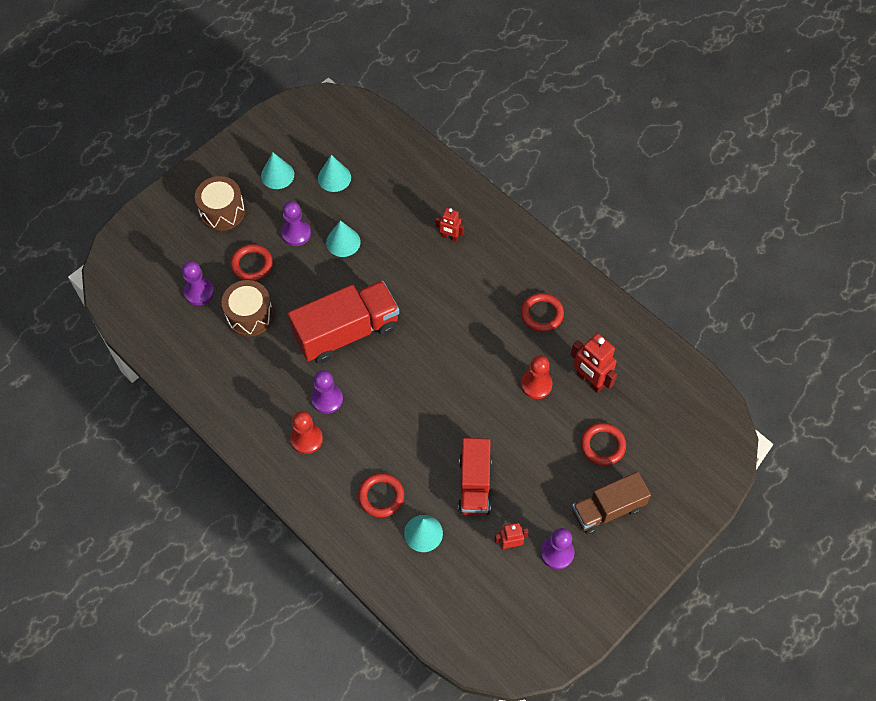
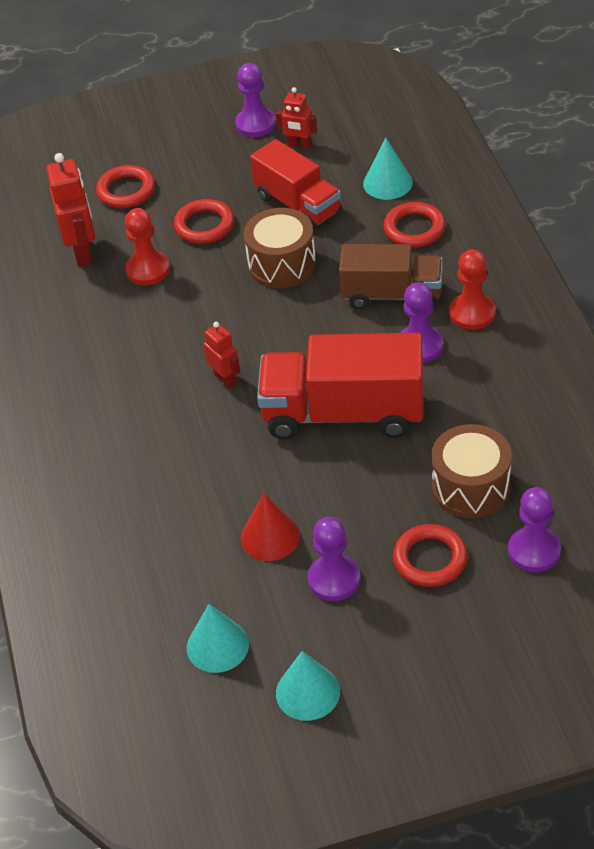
camera: 145 degrees left, 15 degrees down
brown drum [195,176,245,231] -> brown drum moved to [244,208,316,288]
turquoise cone [326,220,360,257] -> red cone [241,493,300,561]
red robot [436,208,464,242] -> red robot moved to [203,322,240,388]
red truck [458,438,492,516] -> red truck turned 105 degrees clockwise [250,139,341,230]
red ring [521,293,564,332] -> red ring moved to [174,199,234,244]
brown truck [572,472,651,535] -> brown truck moved to [339,244,443,309]

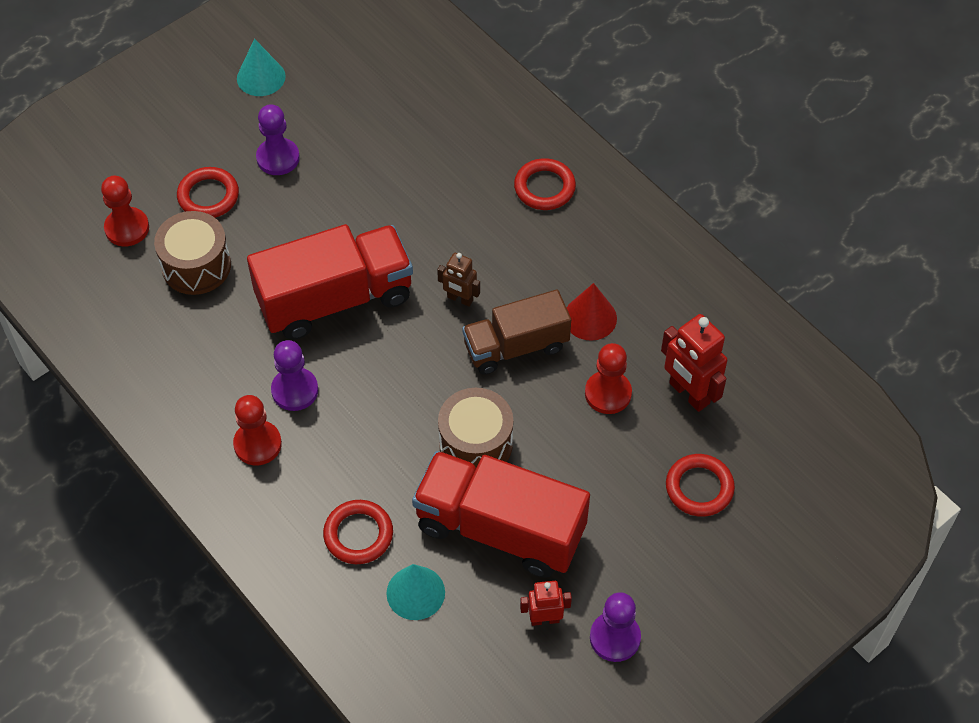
camera: 150 degrees right, 10 degrees up
red ring [174,199,234,244] -> red ring moved to [514,158,576,210]
turquoise cone [187,604,249,673] -> none
red robot [203,322,240,388] -> brown robot [437,253,480,307]
red cone [241,493,300,561] -> red cone moved to [567,283,617,341]
red truck [250,139,341,230] -> red truck [412,451,590,578], size x1.51
brown truck [339,244,443,309] -> brown truck moved to [462,290,571,375]
purple pawn [508,487,561,572] -> red pawn [101,176,149,246]

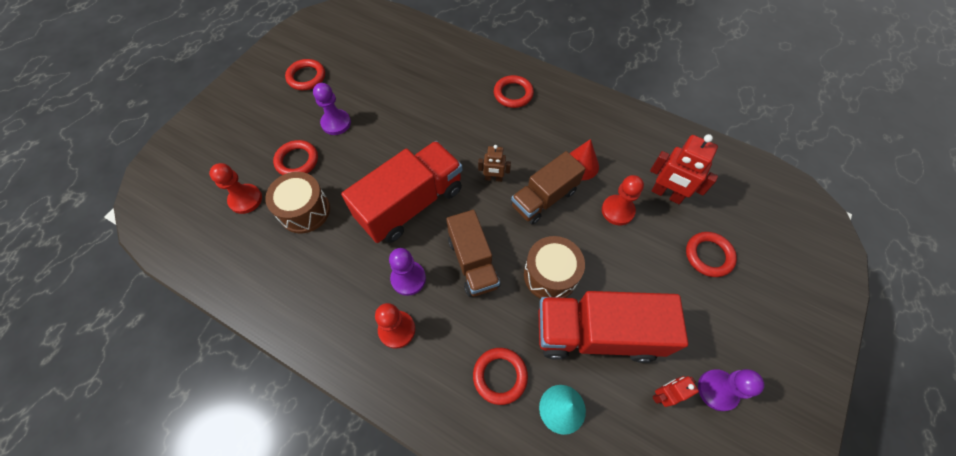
camera: 20 degrees left, 5 degrees up
turquoise cone [237,39,286,96] -> red ring [285,59,325,90]
none -> brown truck [446,210,500,297]

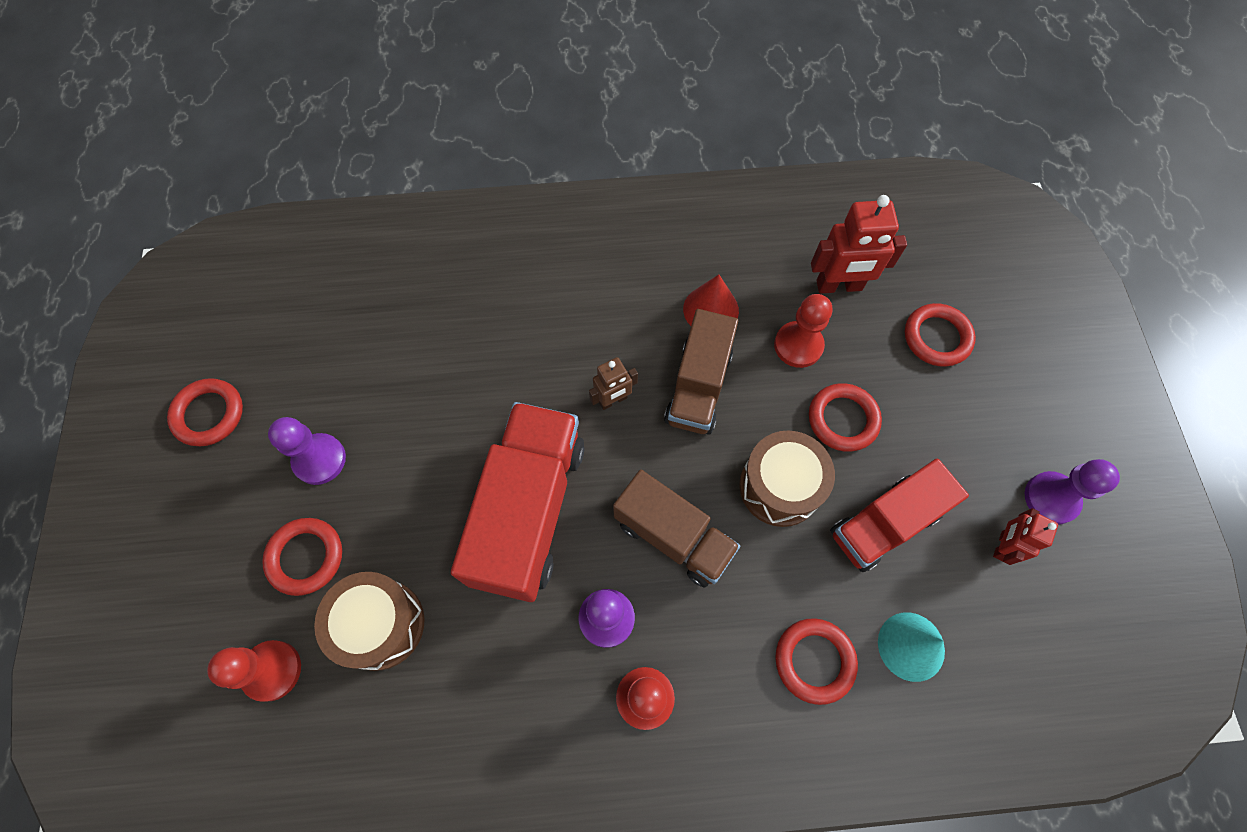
camera: 35 degrees left, 5 degrees up
red ring [494,75,534,108] -> red ring moved to [809,383,882,452]
red truck [538,291,688,363] -> red truck [830,459,969,572], size x0.66

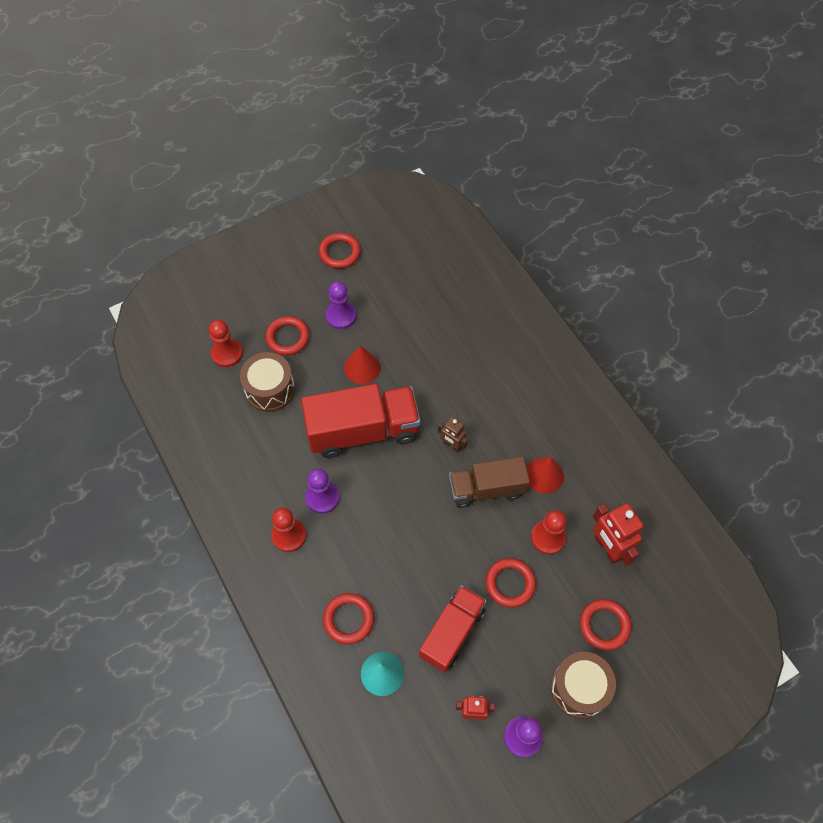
camera: 65 degrees right, 5 degrees down
brown truck [613,470,740,588] -> none
brown drum [739,430,835,527] -> brown drum moved to [551,652,616,719]
red truck [830,459,969,572] -> red truck turned 90 degrees clockwise [419,585,486,673]
none -> red cone [344,346,381,384]

